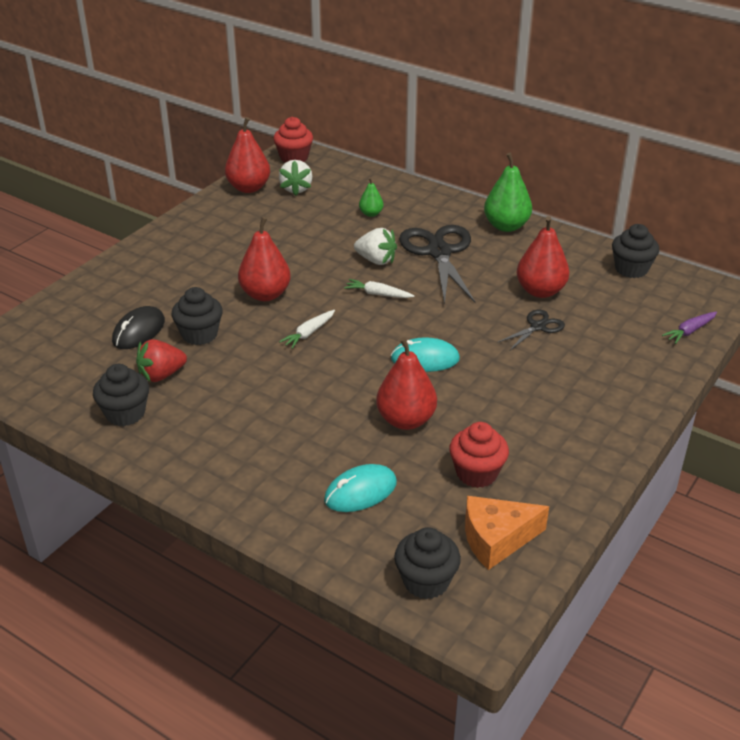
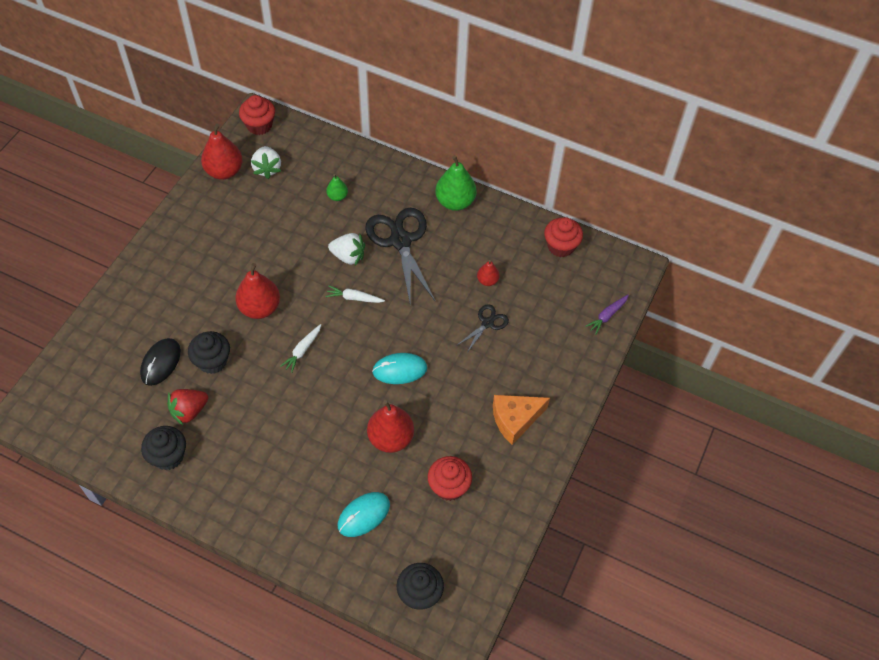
camera: 10 degrees left, 20 degrees up
orange cheese [465,496,549,570] -> orange cheese moved to [493,395,550,445]
red pear [517,216,569,298] -> red pear [477,260,500,286], size x0.53
black cupcake [612,224,659,278] -> red cupcake [544,217,583,257]

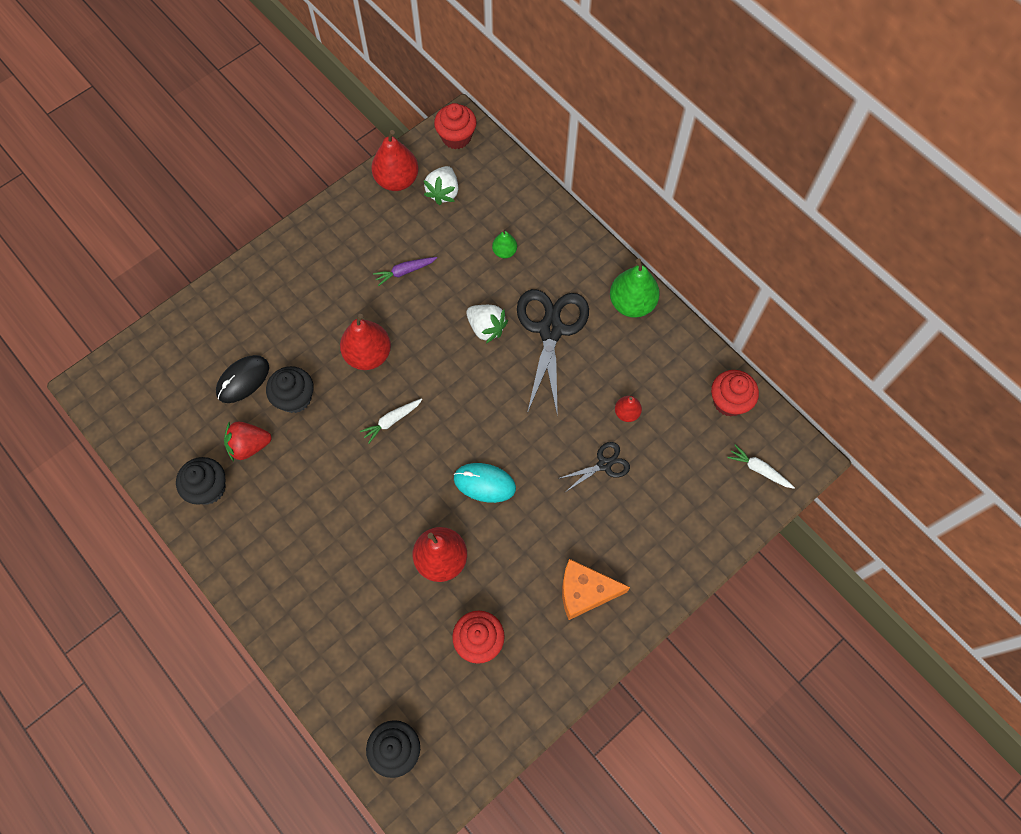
camera: 25 degrees right, 10 degrees up
white carrot [325,286,385,303] -> white carrot moved to [727,445,795,489]
turquoise mouse [338,492,390,537] -> none
purple carrot [585,295,629,335] -> purple carrot moved to [373,257,437,286]

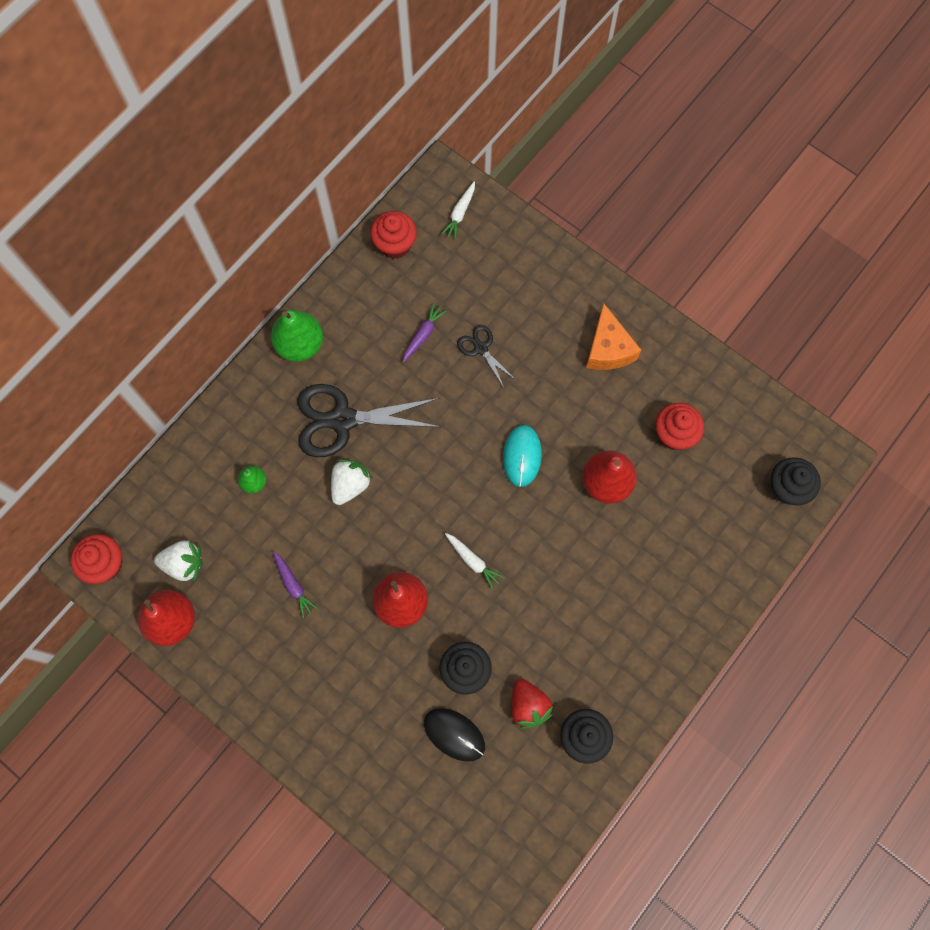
camera: 100 degrees left, 5 degrees up
red pear [615,396,642,422] -> purple carrot [403,303,447,362]

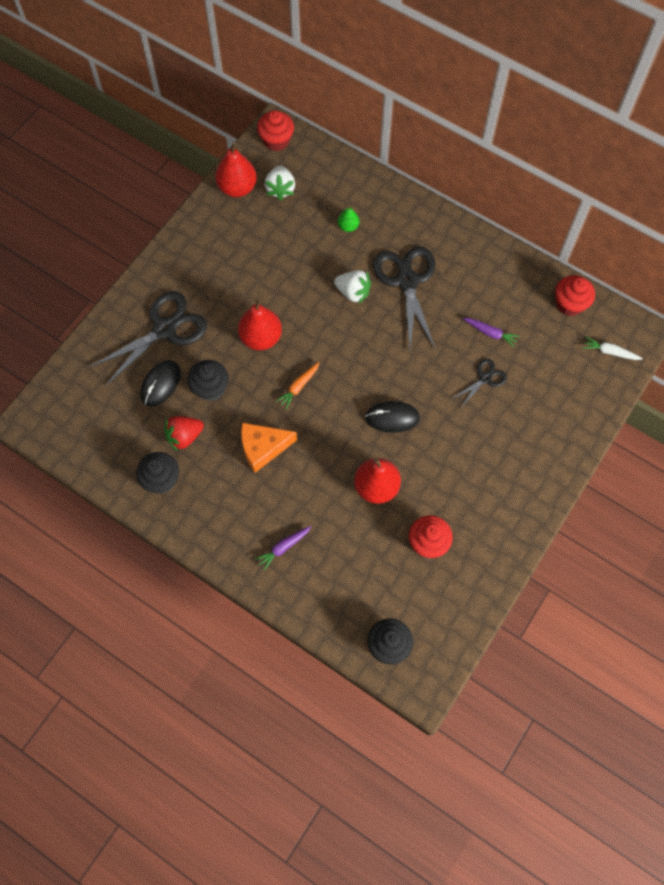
camera: 85 degrees right, 5 degrees down
green pear [271,310,323,362] -> none
purple carrot [273,552,318,618] -> purple carrot moved to [255,526,311,570]
white carrot [445,533,505,590] -> orange carrot [276,362,320,409]
turquoise mouse [503,425,542,487] -> black mouse [365,401,420,433]
orange cheese [586,303,641,370] -> orange cheese moved to [241,423,297,473]
none -> black scissors [90,291,207,386]

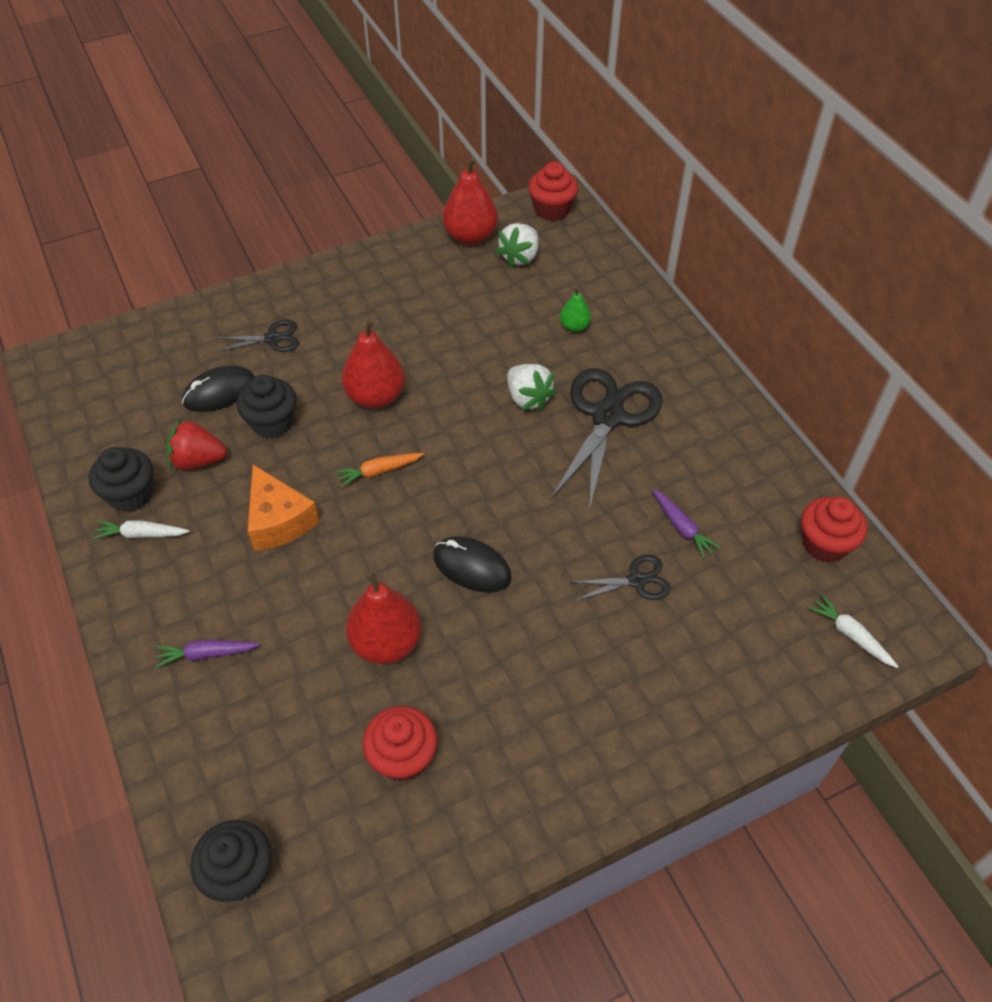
camera: 30 degrees right, 15 degrees down
black scissors [90,291,207,386] -> black scissors [216,319,299,352], size x0.50
orange cheese [241,423,297,473] -> orange cheese turned 135 degrees counterclockwise [248,465,320,551]
none -> white carrot [93,521,190,539]

